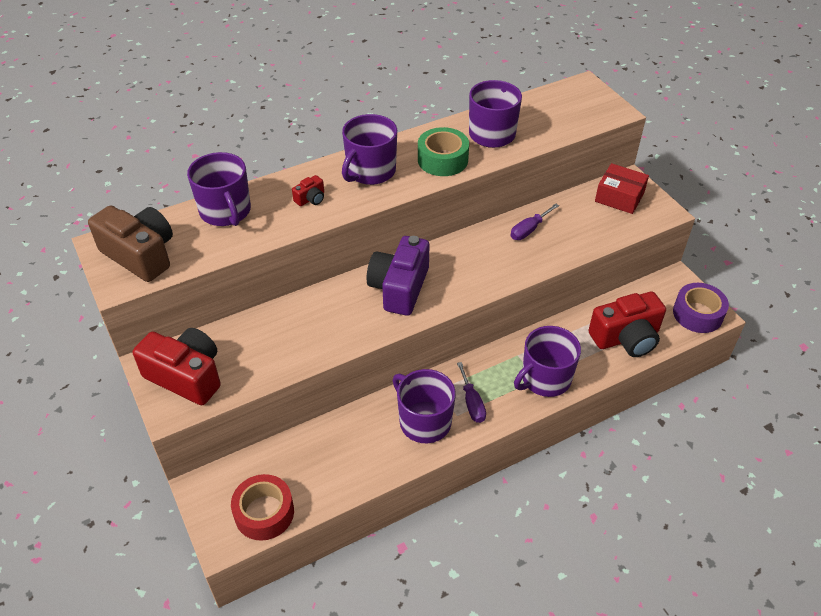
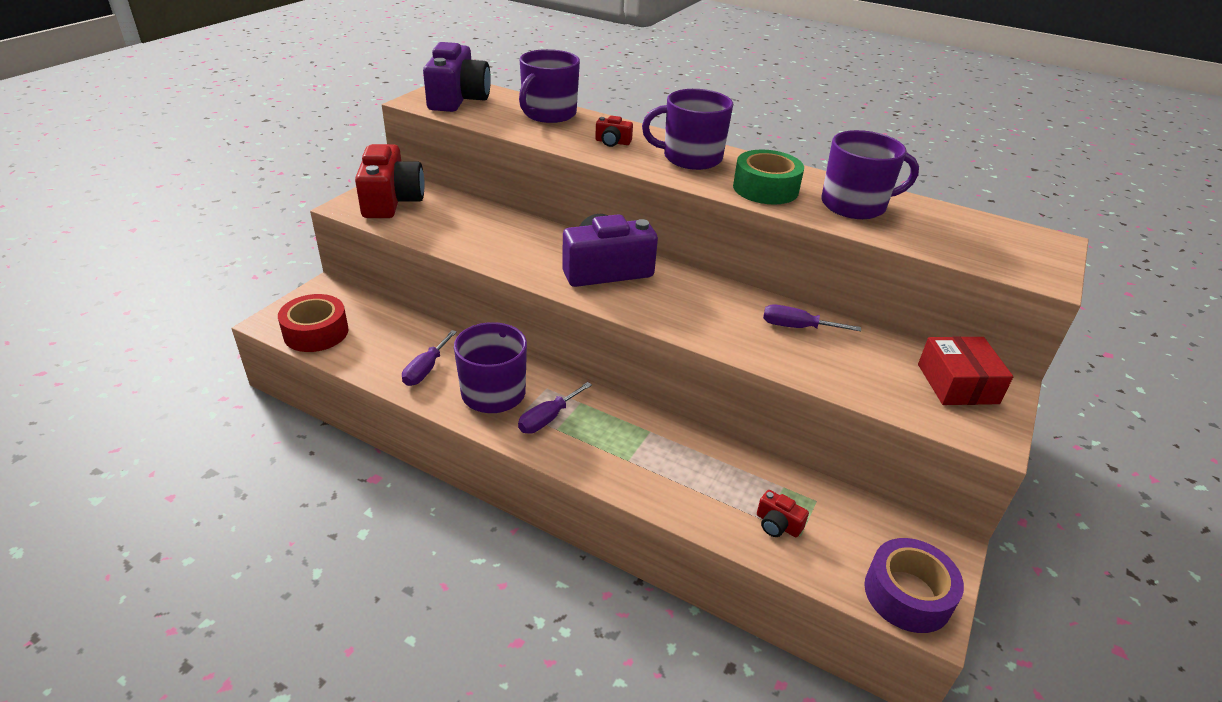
camera: 55 degrees right, 10 degrees down
brown camera [88,205,173,282] -> purple camera [423,42,491,112]
purple mug [514,326,581,397] -> none
red camera [588,292,666,357] -> red camera [757,490,809,537], size x0.43
none -> purple screwdriver [402,330,457,386]

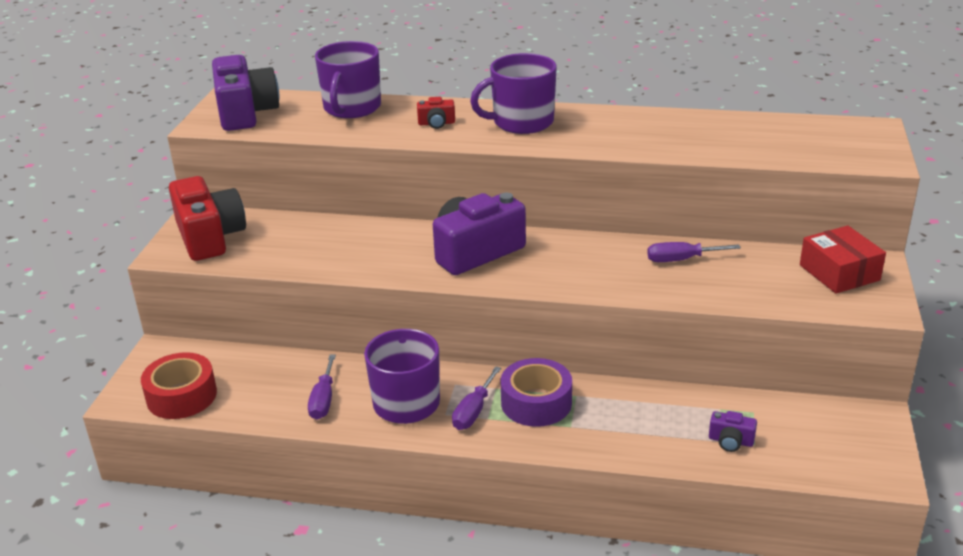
camera: 15 degrees left, 5 degrees down
green tape [733,150,804,204] -> none
red camera [757,490,809,537] -> purple camera [709,411,757,452]
purple mug [821,130,919,219] -> none
purple tape [864,538,964,633] -> purple tape moved to [501,358,572,427]

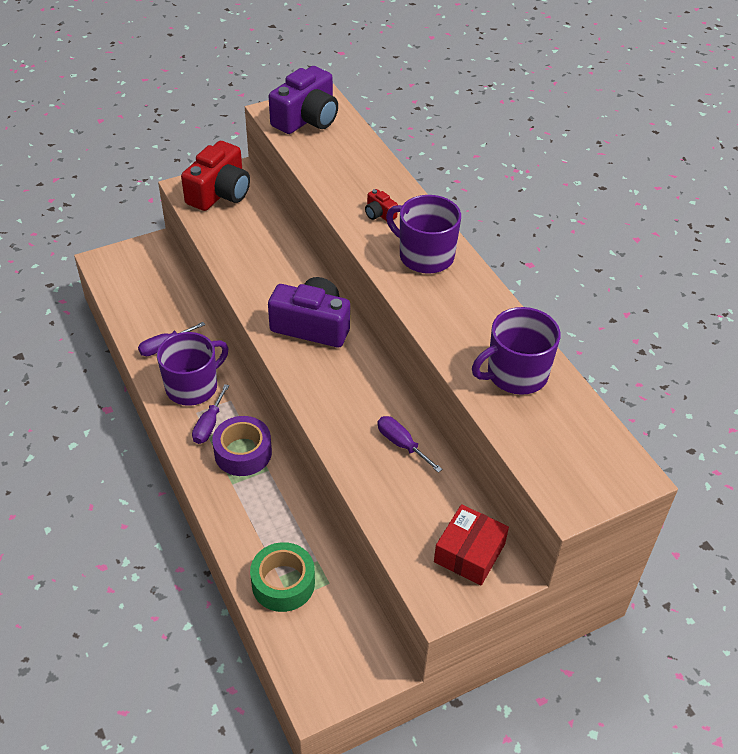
camera: 50 degrees right, 15 degrees up
red tape [141,352,217,419] -> none
purple mug [315,41,381,118] -> purple mug moved to [472,307,561,395]
purple screwdriver [452,366,501,430] -> purple screwdriver turned 60 degrees counterclockwise [192,384,229,444]
purple camera [709,411,757,452] -> green tape [250,542,315,612]

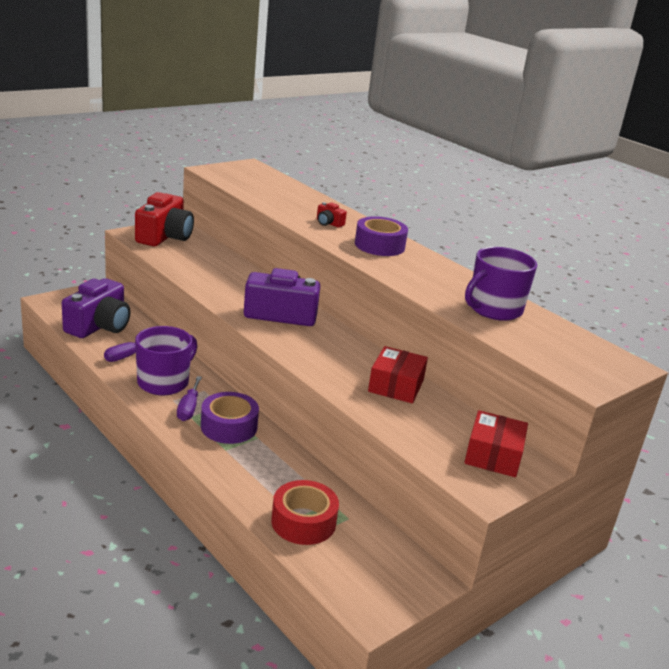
camera: 15 degrees left, 20 degrees down
green tape [250,542,315,612] -> red tape [271,480,339,545]
purple camera [269,66,338,134] -> purple camera moved to [62,278,130,338]
purple screwdriver [378,416,442,473] -> red box [368,346,428,404]
purple mug [386,195,461,274] -> purple tape [355,216,408,256]

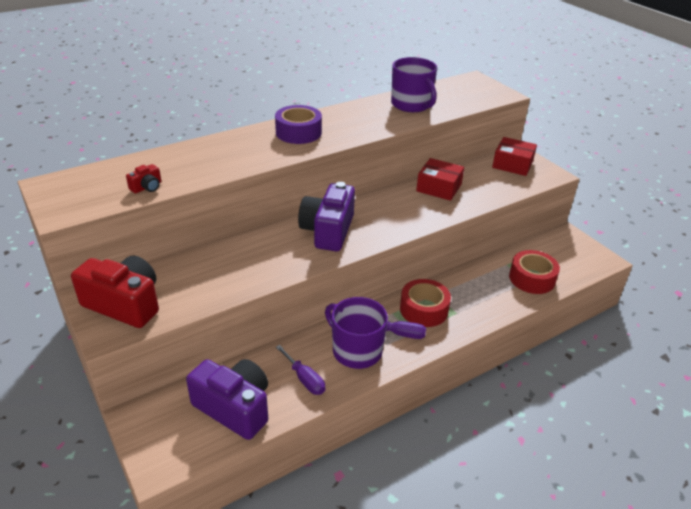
camera: 80 degrees left, 10 degrees up
purple tape [201,392,259,444] -> red tape [400,279,451,327]
red camera [317,202,347,228] -> red camera moved to [126,164,161,193]

